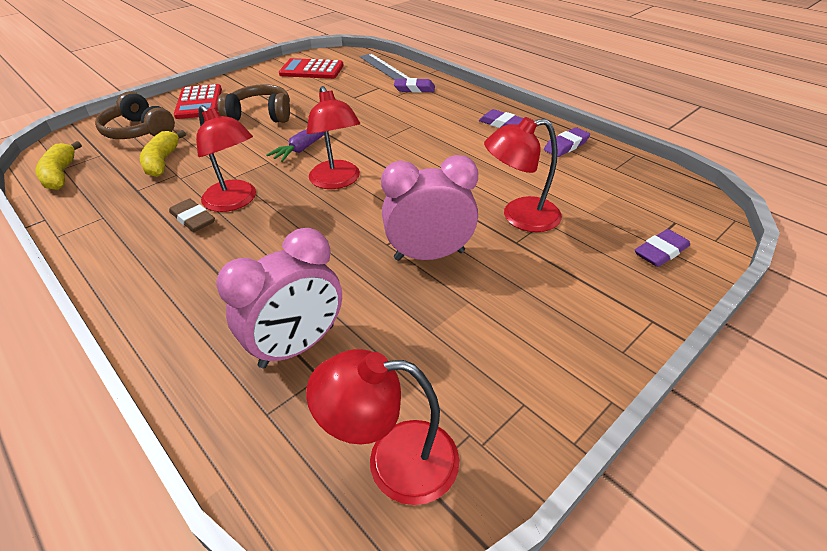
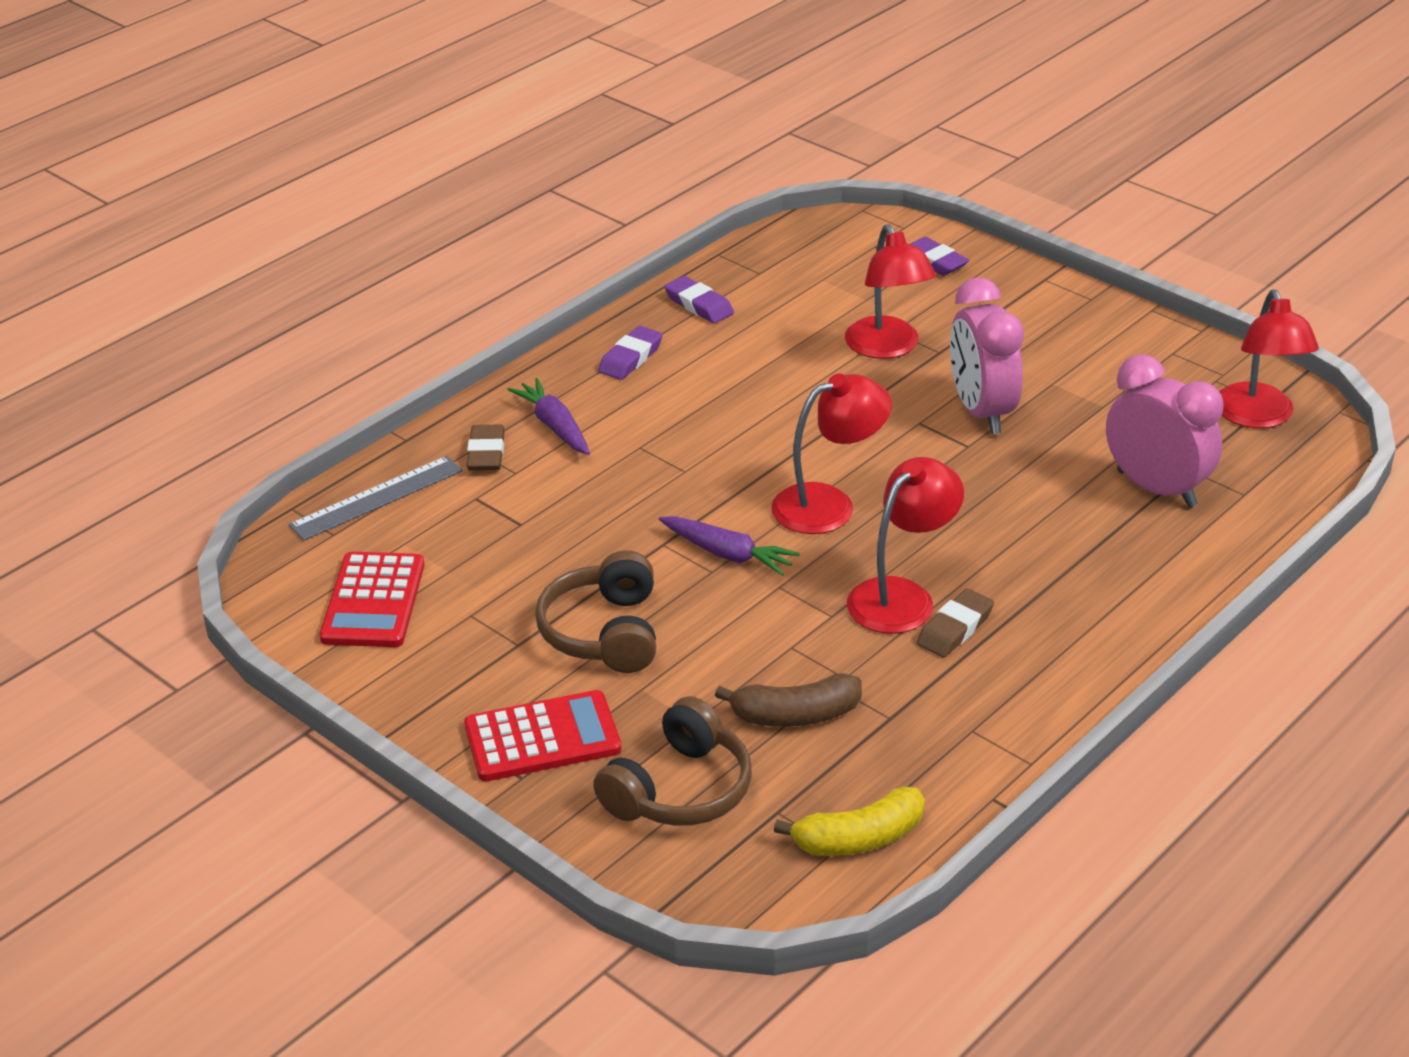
camera: 95 degrees left, 5 degrees down
yellow banana [140,130,186,177] -> brown banana [715,673,862,727]
purple eraser [394,78,435,93] -> brown eraser [466,425,505,471]
none -> purple carrot [507,378,590,455]

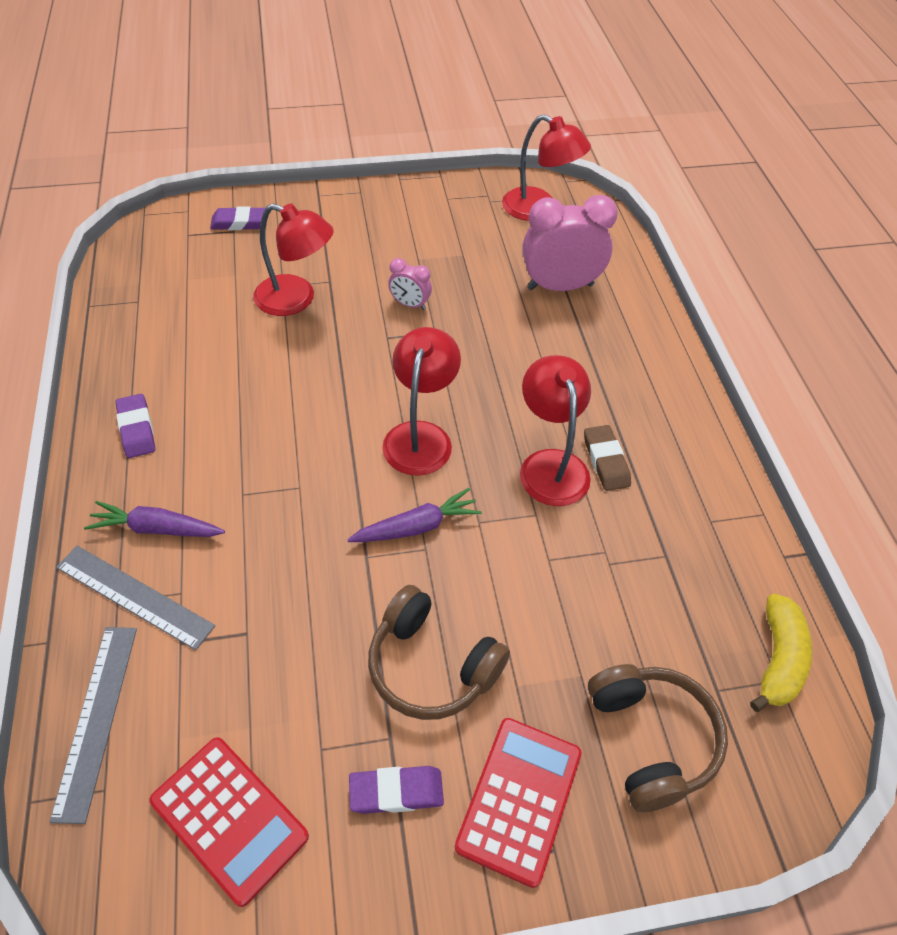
camera: 55 degrees left, 15 degrees up
brown eraser [466,425,505,471] -> grey ruler [56,546,215,650]
purple eraser [665,276,734,324] -> purple eraser moved to [349,766,444,814]
brown banana [715,673,862,727] -> none
pink clock [950,277,1024,434] -> pink clock [388,258,432,310], size x0.49

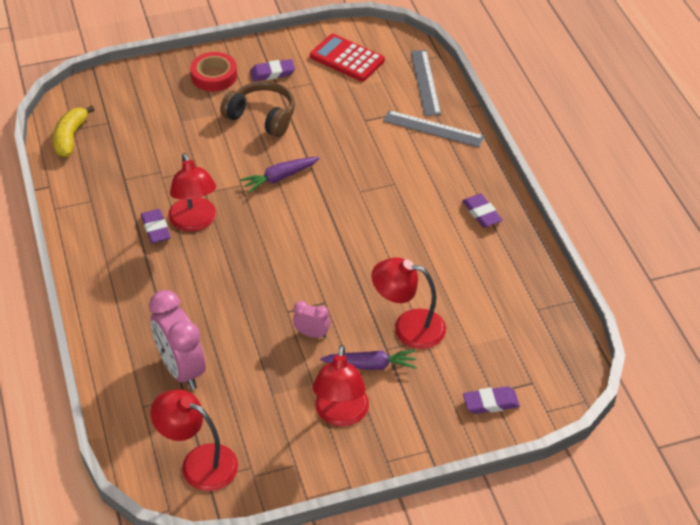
camera: 175 degrees right, 5 degrees down
purple carrot [84,501,225,537] -> purple carrot moved to [320,350,417,370]
red lamp [382,327,461,476] -> red lamp moved to [313,345,369,426]
red calculator [455,718,582,888] -> red tape [190,52,237,91]
pink clock [522,195,618,291] -> pink clock turned 75 degrees clockwise [149,290,206,390]
brown eraser [584,425,631,491] -> purple eraser [141,209,171,243]
brown headphones [588,664,728,812] -> none

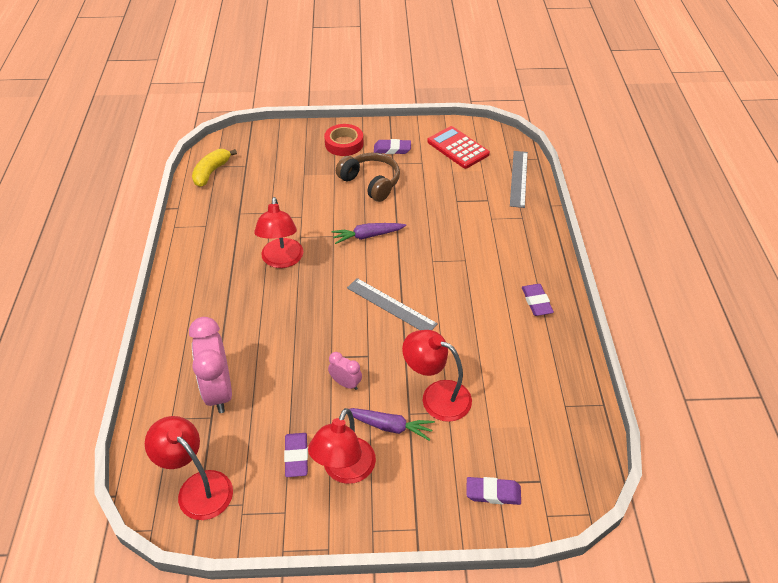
camera: 15 degrees right, 0 degrees up
purple eraser [141,209,171,243] -> purple eraser moved to [284,433,308,477]
grey ruler [383,110,485,147] -> grey ruler moved to [347,278,438,330]

